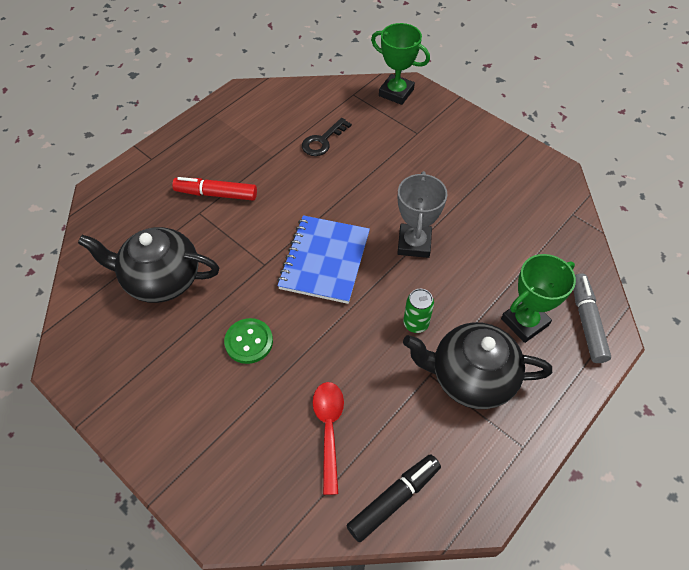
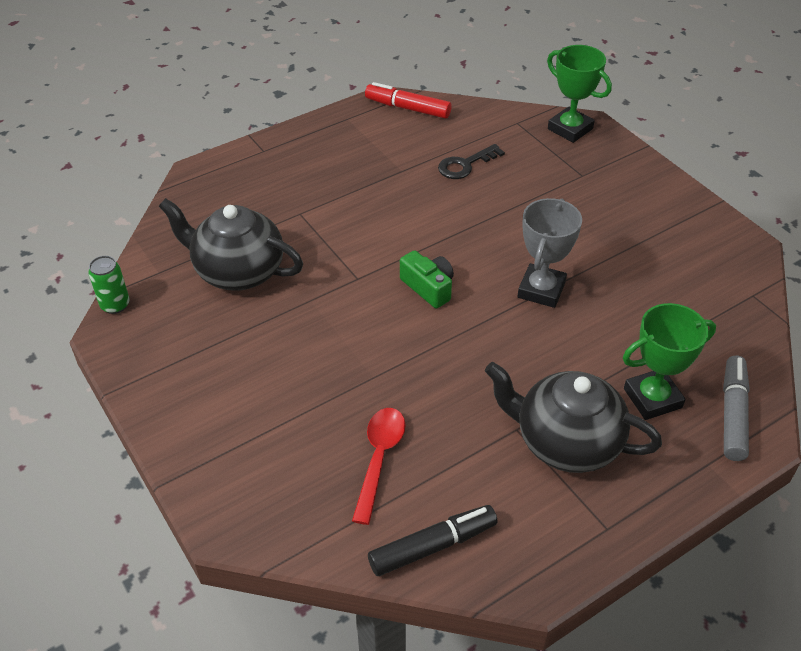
camera: 15 degrees right, 10 degrees down
red marker [172,177,257,201] -> red marker moved to [365,82,452,118]
green button [224,318,273,364] -> none
blue notebook [277,215,370,304] -> green camera [400,250,454,308]
green can [403,289,434,333] -> green can moved to [88,256,130,314]

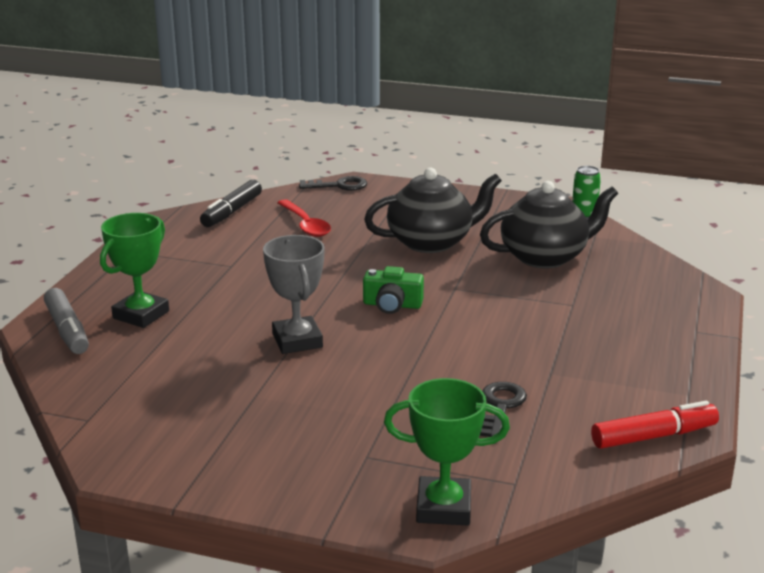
camera: 140 degrees right, 20 degrees down
black teapot [485,362,662,473] -> black teapot moved to [364,168,502,253]
none -> black key [299,176,367,191]

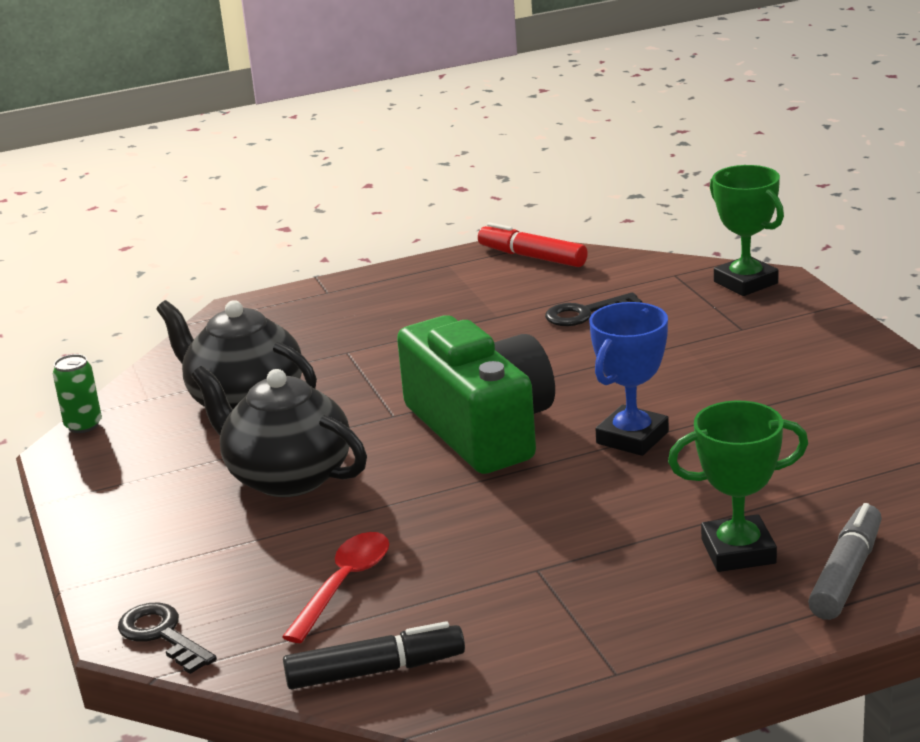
camera: 125 degrees left, 0 degrees up
grey trophy [263,235,324,354] -> blue trophy [589,302,669,456]
green camera [363,266,424,314] -> green camera [397,315,555,474], size x2.25

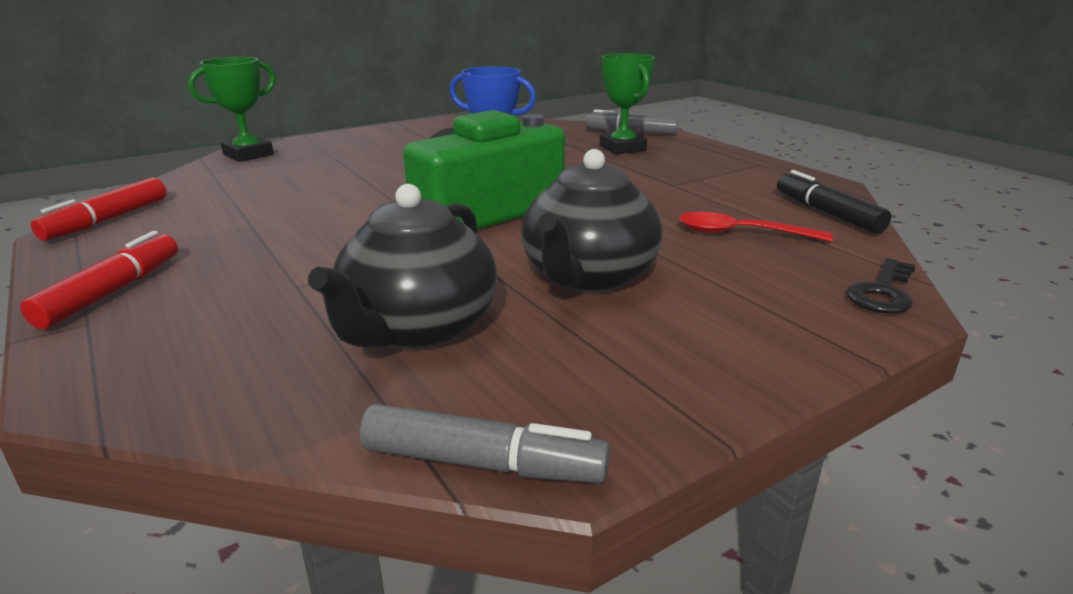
camera: 105 degrees left, 0 degrees up
green can [53,354,102,433] -> grey marker [360,404,610,483]
black key [545,292,642,326] -> none
none -> red marker [20,231,178,329]

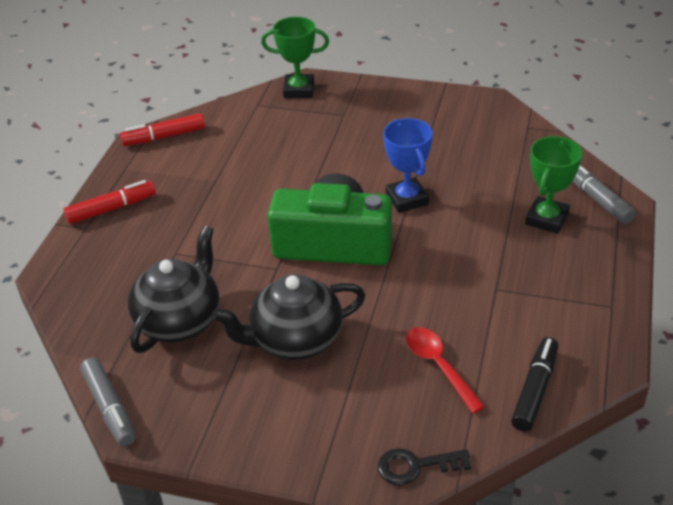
camera: 50 degrees right, 15 degrees up
black teapot [308,184,497,350] -> black teapot turned 135 degrees clockwise [128,226,220,353]

